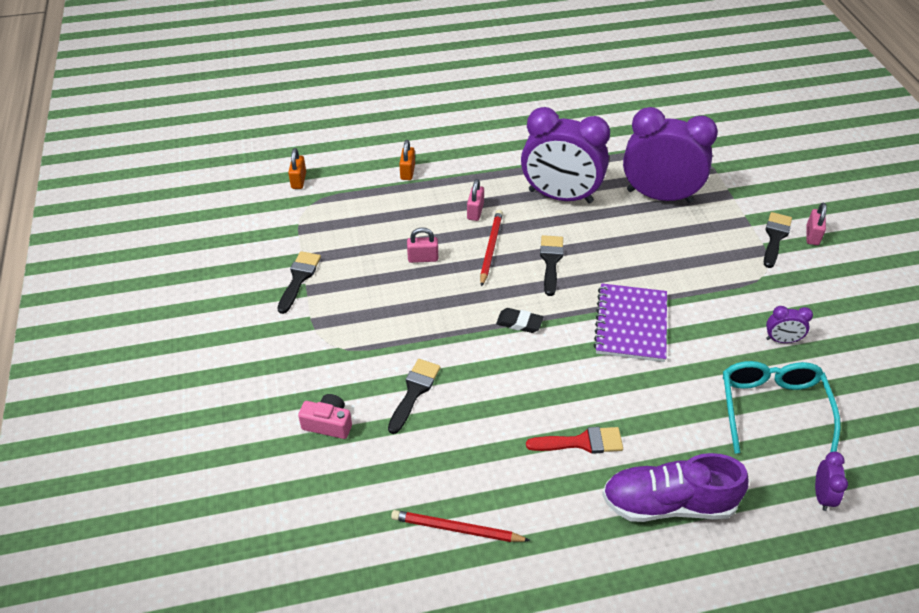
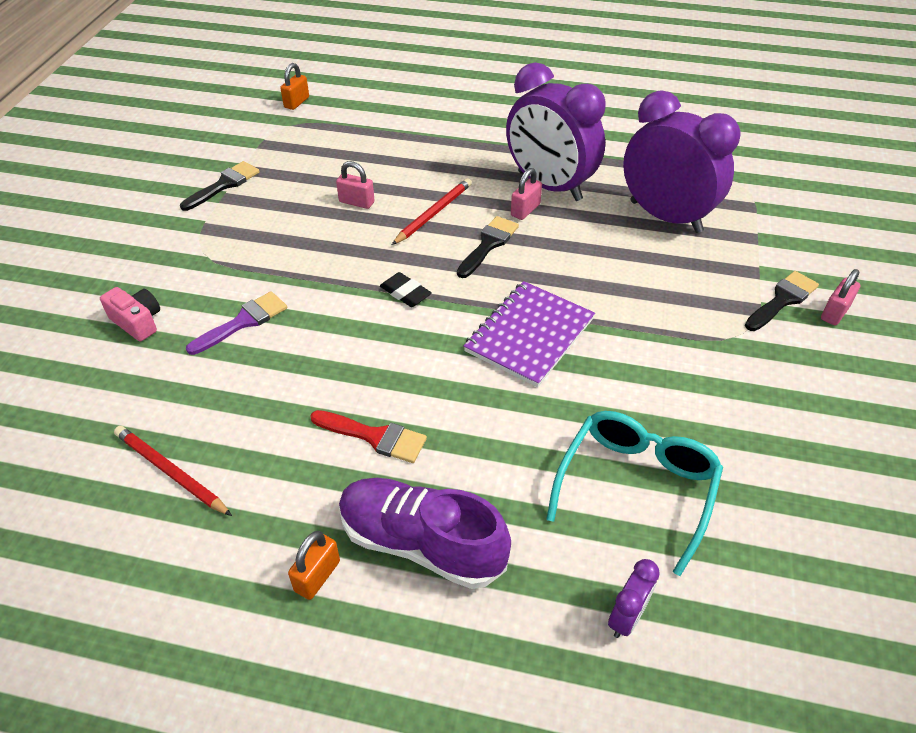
camera: 25 degrees right, 0 degrees up
black brush [388,359,440,434] -> purple brush [186,291,287,355]
orange padlock [399,140,415,180] -> orange padlock moved to [288,531,340,600]
pink padlock [467,179,484,221] -> pink padlock moved to [511,168,542,220]
purple clock [766,306,813,343] -> none

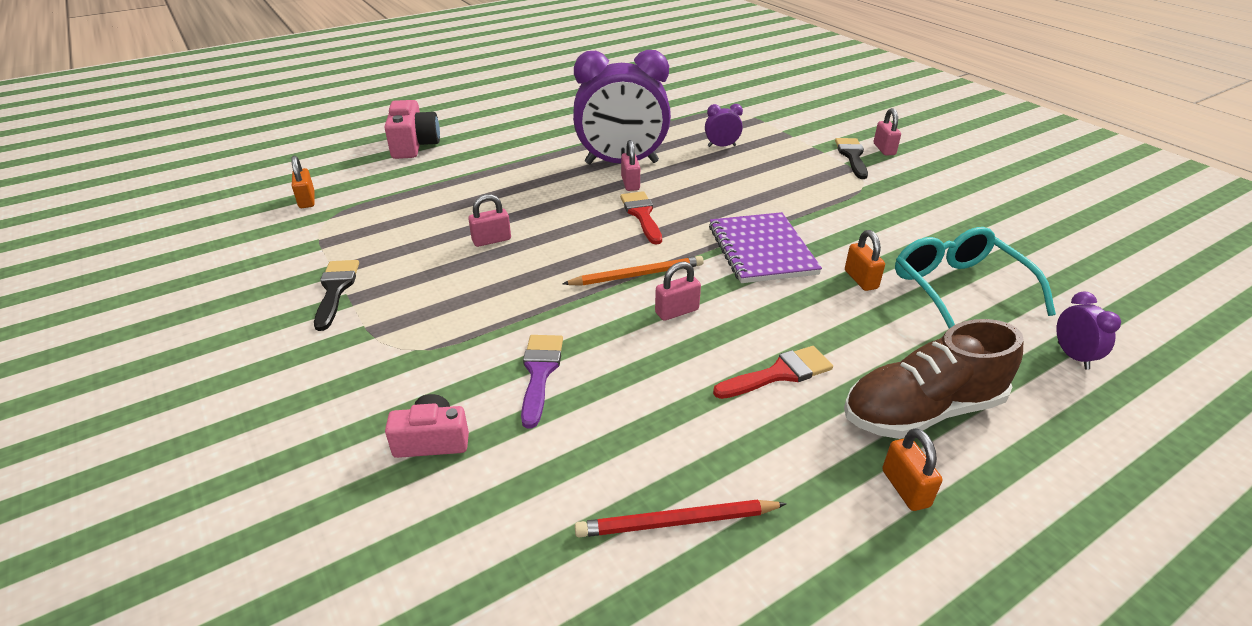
camera: 45 degrees left, 10 degrees down
purple shoe [339,478,511,589] -> brown shoe [844,319,1024,439]
black eraser [380,272,432,307] -> orange pencil [562,256,704,286]
red pencil [392,178,472,245] -> none
black brush [457,216,519,278] -> red brush [620,191,662,244]
purple clock [623,90,741,233] -> purple clock [705,104,743,147], size x0.41
none -> pink camera [385,100,440,159]
none -> pink padlock [655,261,701,321]
none -> orange padlock [845,230,885,291]

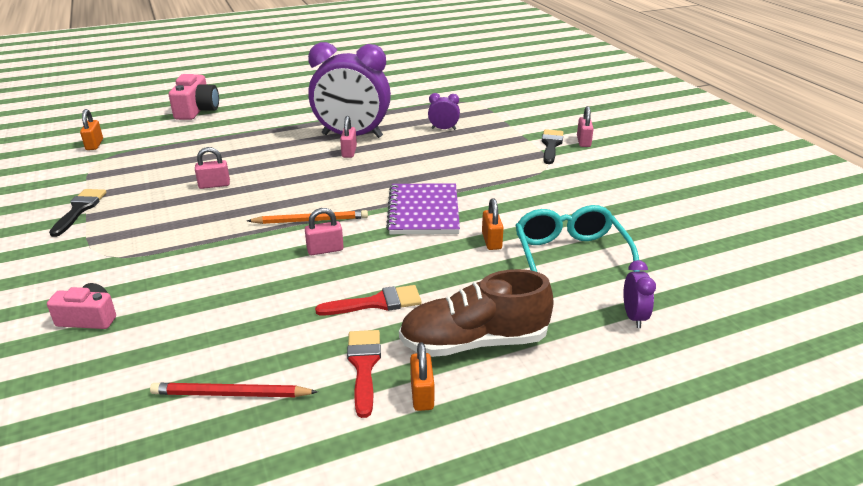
camera: 10 degrees right, 5 degrees down
purple brush [521,335,563,429] -> none
red brush [620,191,662,244] -> red brush moved to [347,330,381,418]

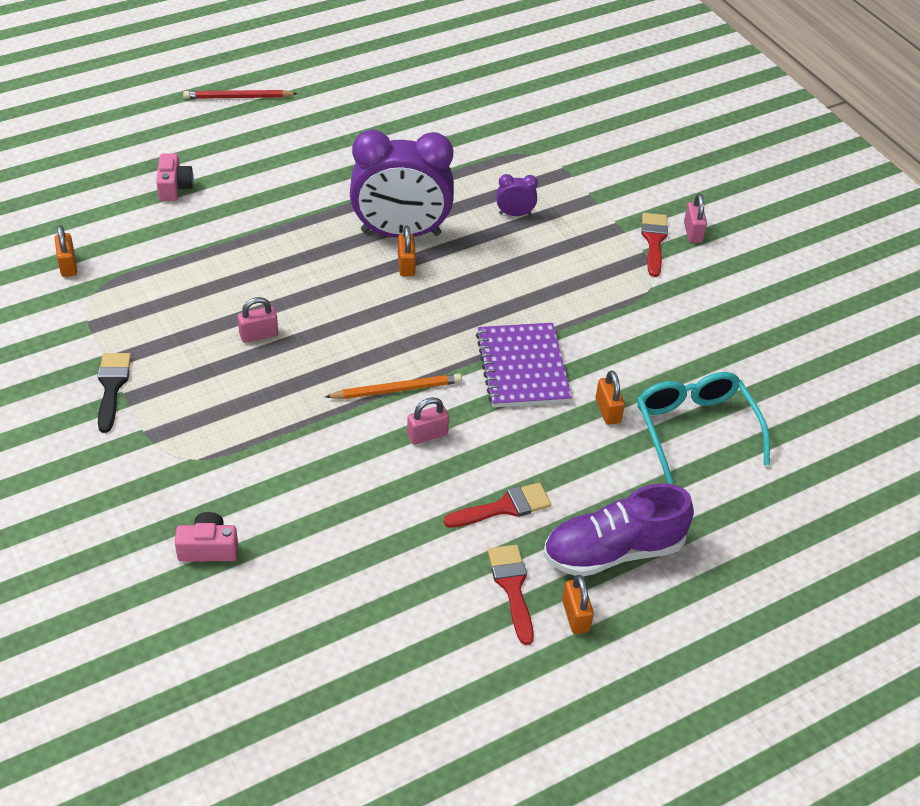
camera: 10 degrees left, 15 degrees up
red pencil [150,383,318,397] -> red pencil moved to [183,90,298,99]
pink camera [169,74,219,120] -> pink camera [156,153,194,201], size x0.65
pink padlock [340,116,357,158] -> orange padlock [398,226,416,276]
brown shoe [399,269,554,357] -> purple shoe [543,483,694,576]
black brush [542,129,564,164] -> red brush [641,213,668,277]
purple clock [623,260,656,328] -> none

